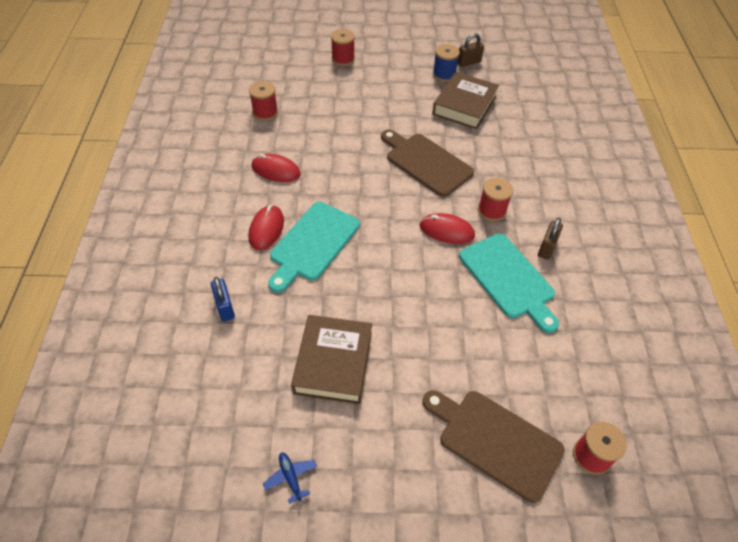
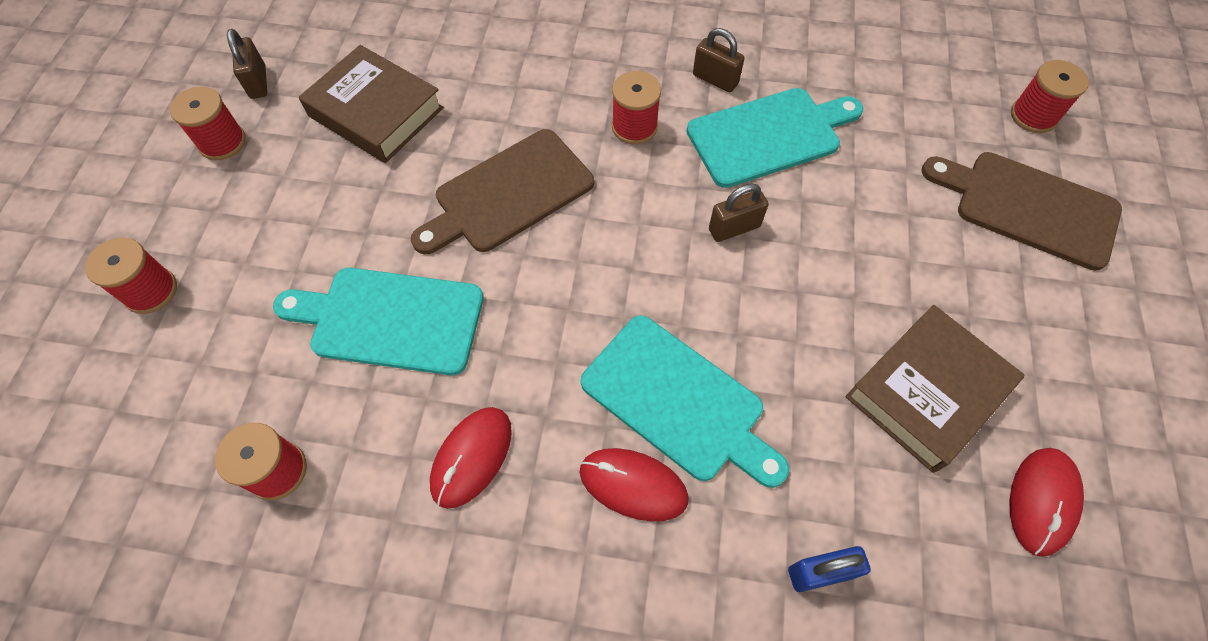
camera: 80 degrees left, 10 degrees up
blue plane [263,453,317,504] -> none
brown book [291,315,372,404] -> brown book turned 60 degrees counterclockwise [845,305,1024,473]
red mouse [420,213,475,244] -> red mouse moved to [1009,448,1084,557]
brown cutting board [423,390,565,503] -> brown cutting board turned 75 degrees clockwise [922,152,1122,271]
blue spool [433,44,460,82] -> none
none -> red spool [170,86,246,160]
none -> turquoise cutting board [273,268,484,375]
none -> brown padlock [709,183,769,242]

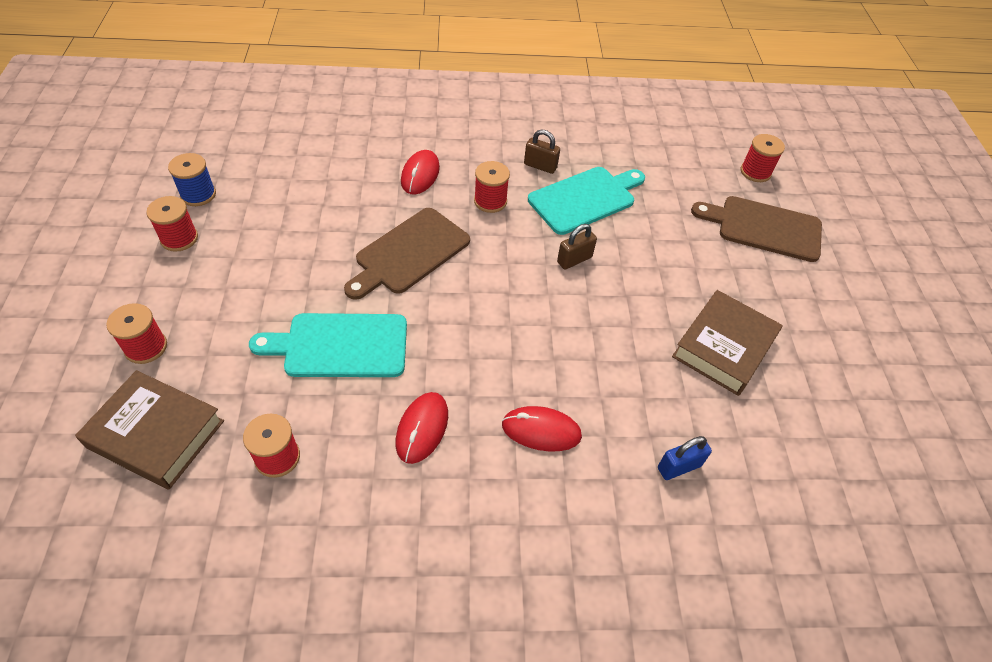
camera: 15 degrees left, 10 degrees down
brown padlock [227,29,267,99] -> blue spool [168,153,216,206]
brown book [299,45,444,163] -> brown book moved to [75,370,224,489]
turquoise cutting board [581,315,789,488] -> none
red mouse [1009,448,1084,557] -> red mouse moved to [401,150,440,195]

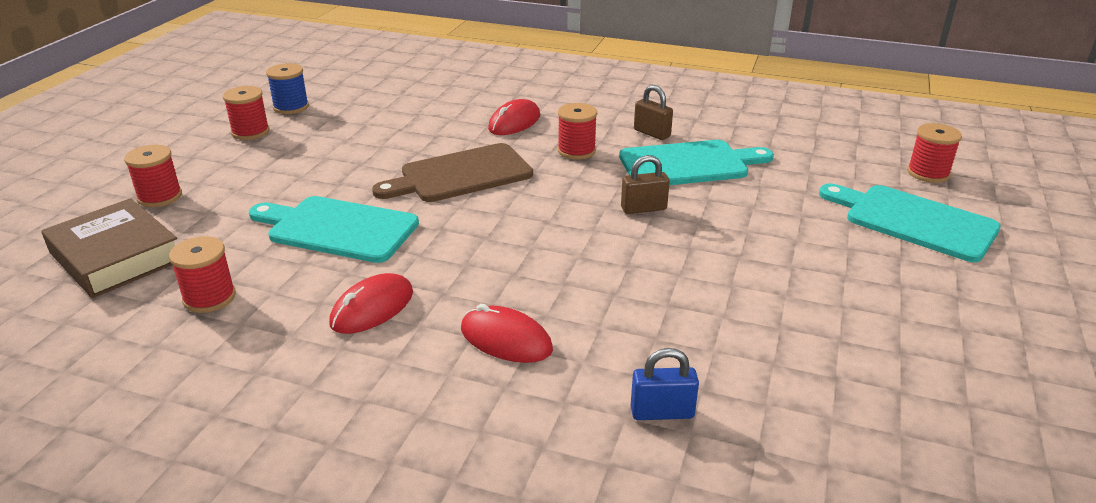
camera: 25 degrees right, 20 degrees down
brown book [672,290,782,396] -> none
brown cutting board [691,196,822,262] -> turquoise cutting board [819,183,1001,262]

